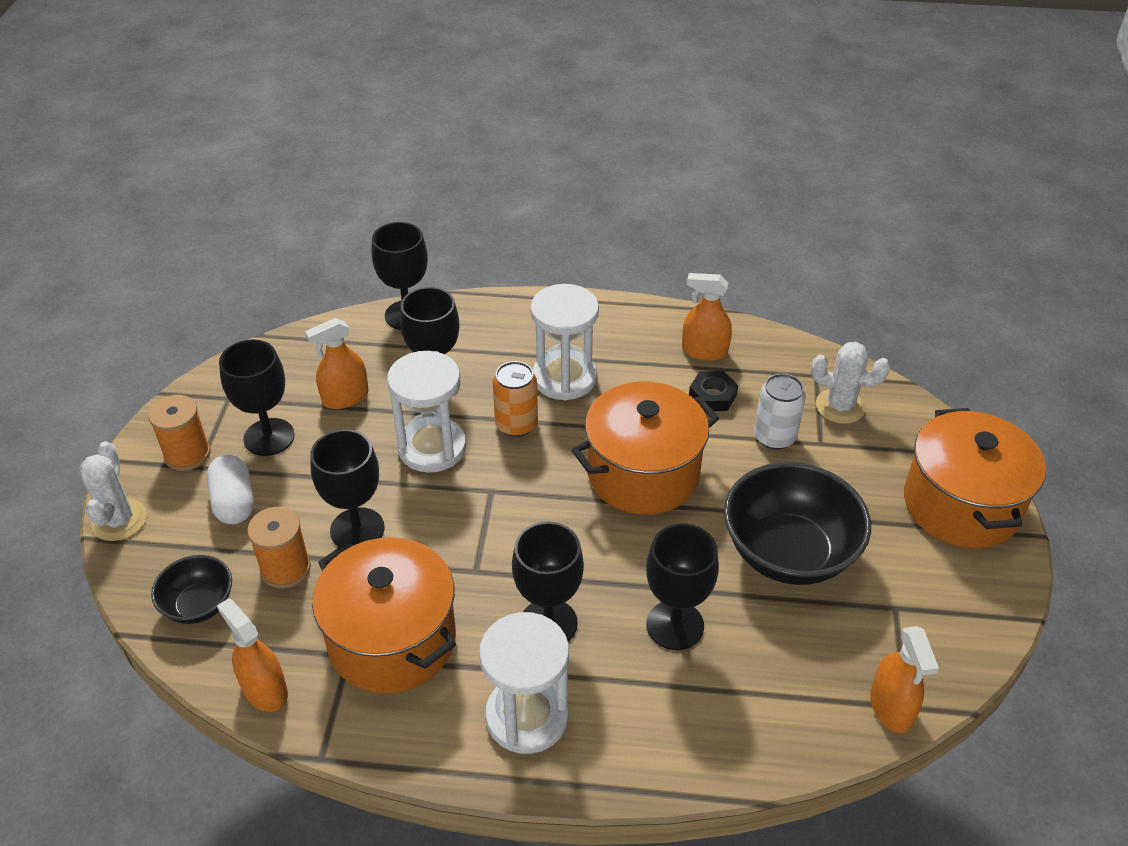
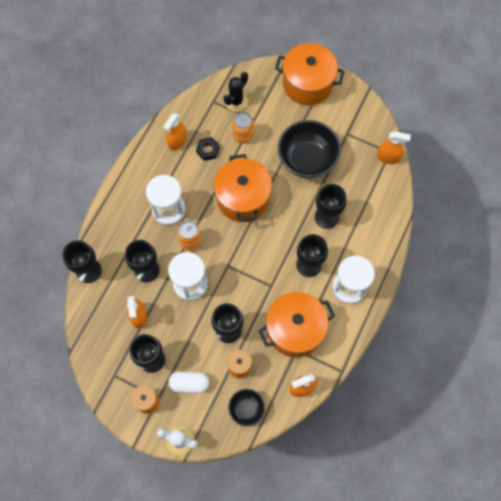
camera: 70 degrees left, 25 degrees up
white can [754,373,806,450] -> orange can [233,112,254,144]
white cactus [811,342,890,424] -> black cactus [224,72,248,112]

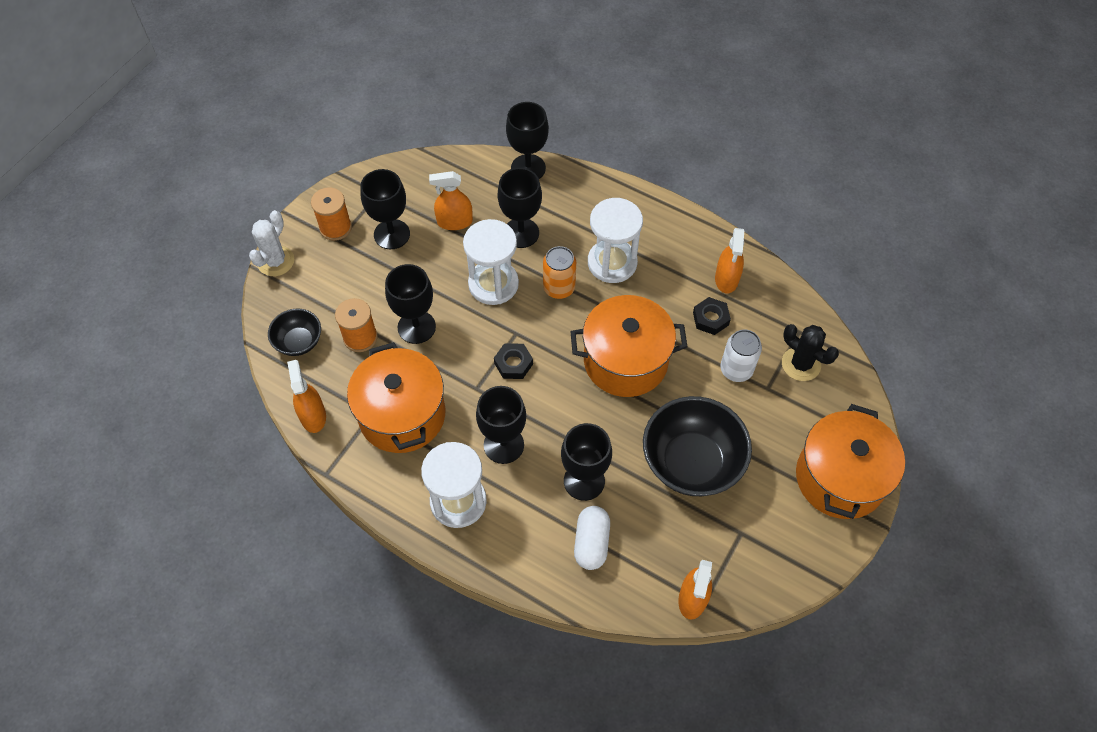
camera: 95 degrees right, 10 degrees down
orange spray bottle [163,113,187,151] -> orange spray bottle turned 120 degrees counterclockwise [715,228,744,293]
white capsule [169,372,209,393] -> white capsule moved to [574,506,610,570]
orange can [233,112,254,144] -> white can [720,330,762,382]
none -> black nut [494,343,533,379]

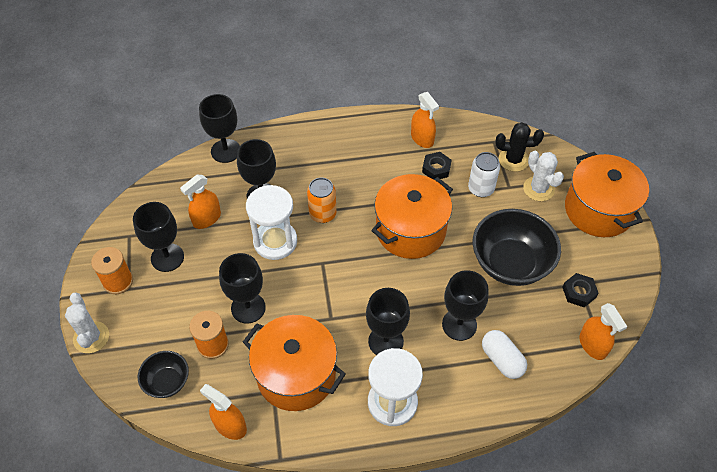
camera: 40 degrees left, 5 degrees down
black nut [494,343,533,379] -> black nut moved to [562,273,598,307]
white hourglass [588,198,643,283] -> none
none -> white cactus [523,151,564,201]

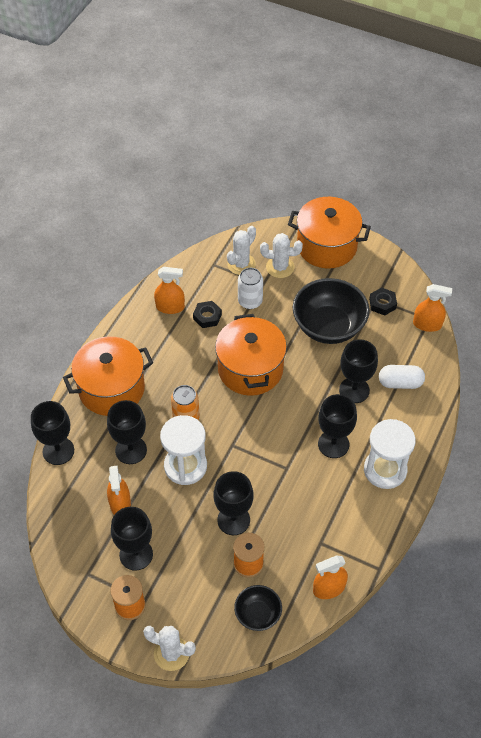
camera: 55 degrees left, 0 degrees up
orange pot [243,315,346,411] -> orange pot moved to [63,336,153,416]
black cactus [495,122,544,172] -> white cactus [227,226,256,275]

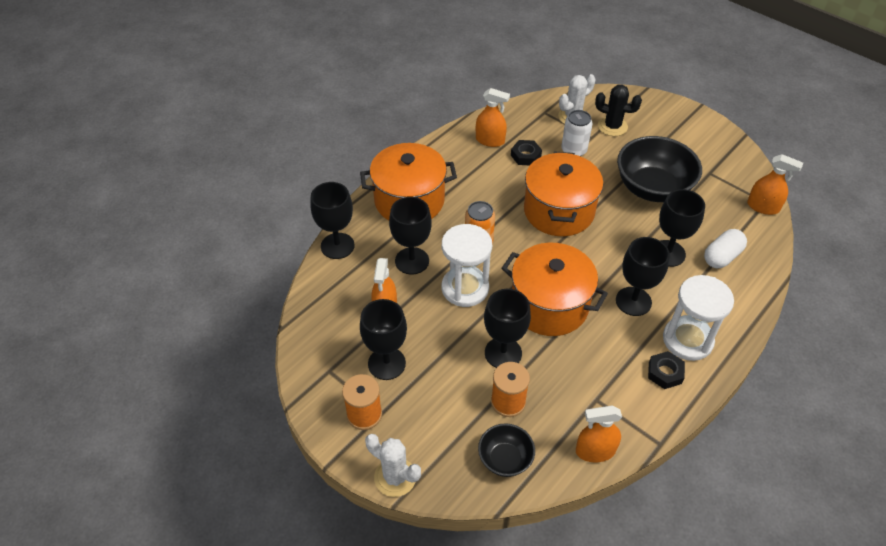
camera: 15 degrees right, 5 degrees down
white cactus [260,233,303,278] -> black cactus [595,85,642,136]
orange pot [288,197,371,268] -> orange pot moved to [501,243,608,336]
black nut [369,287,397,316] -> black nut moved to [648,351,685,389]
white capsule [379,365,425,389] -> white capsule turned 60 degrees counterclockwise [704,229,747,268]

